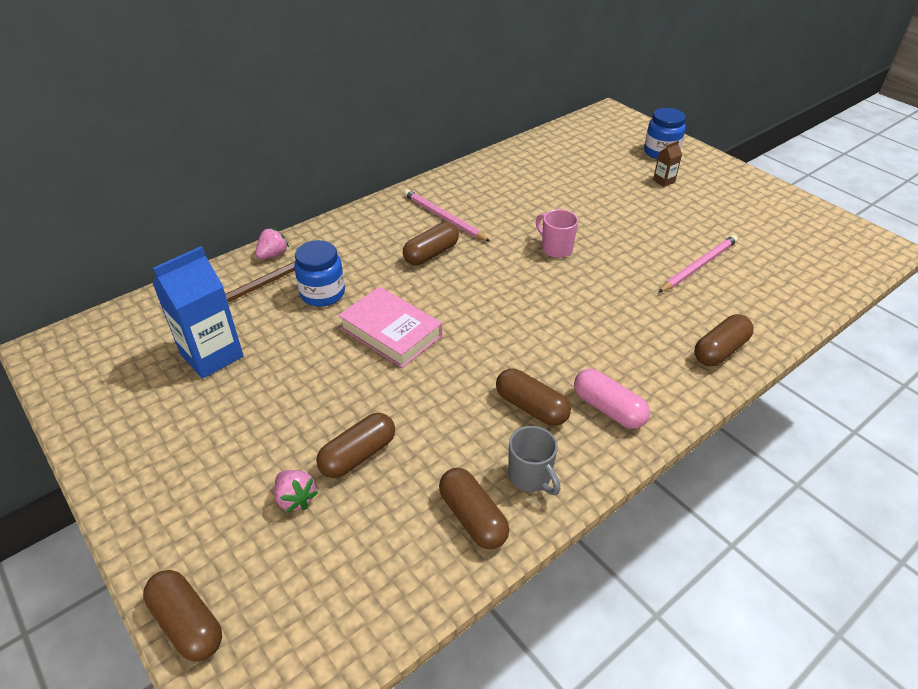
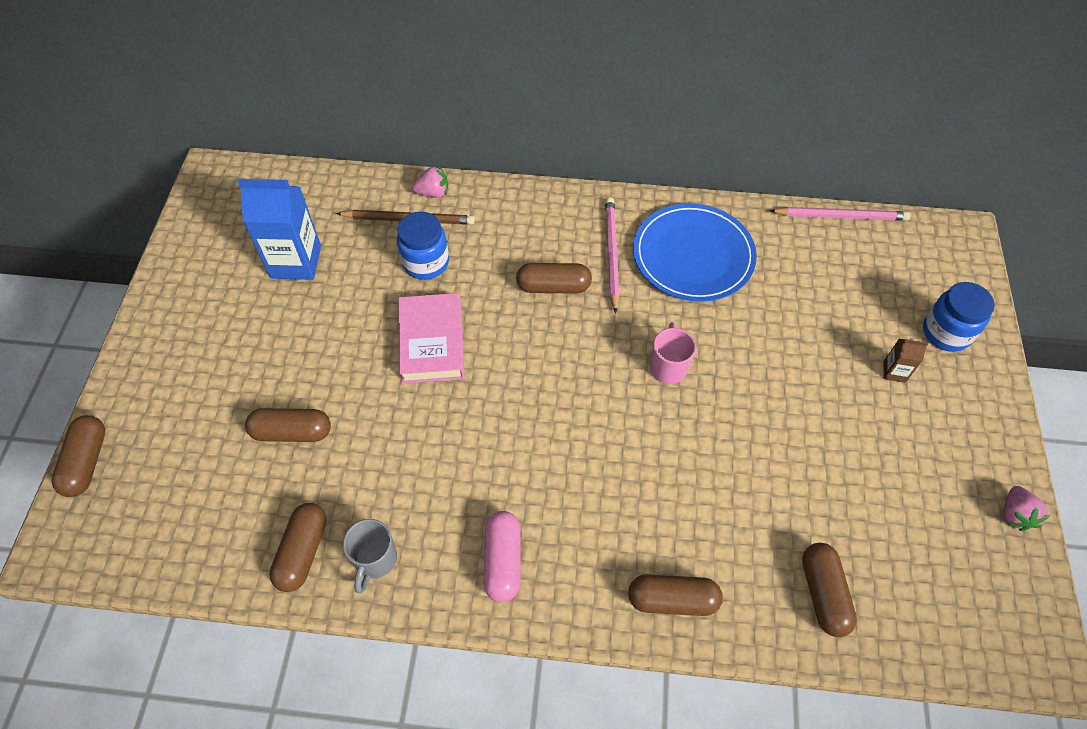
camera: 45 degrees right, 15 degrees up
pink strawberry [274,470,318,513] -> pink strawberry moved to [1004,486,1050,531]
brown capsule [496,368,571,426] -> brown capsule moved to [802,543,857,637]
pink pencil [658,235,738,293] -> pink pencil moved to [770,207,910,221]
none -> blue plate [633,203,757,302]

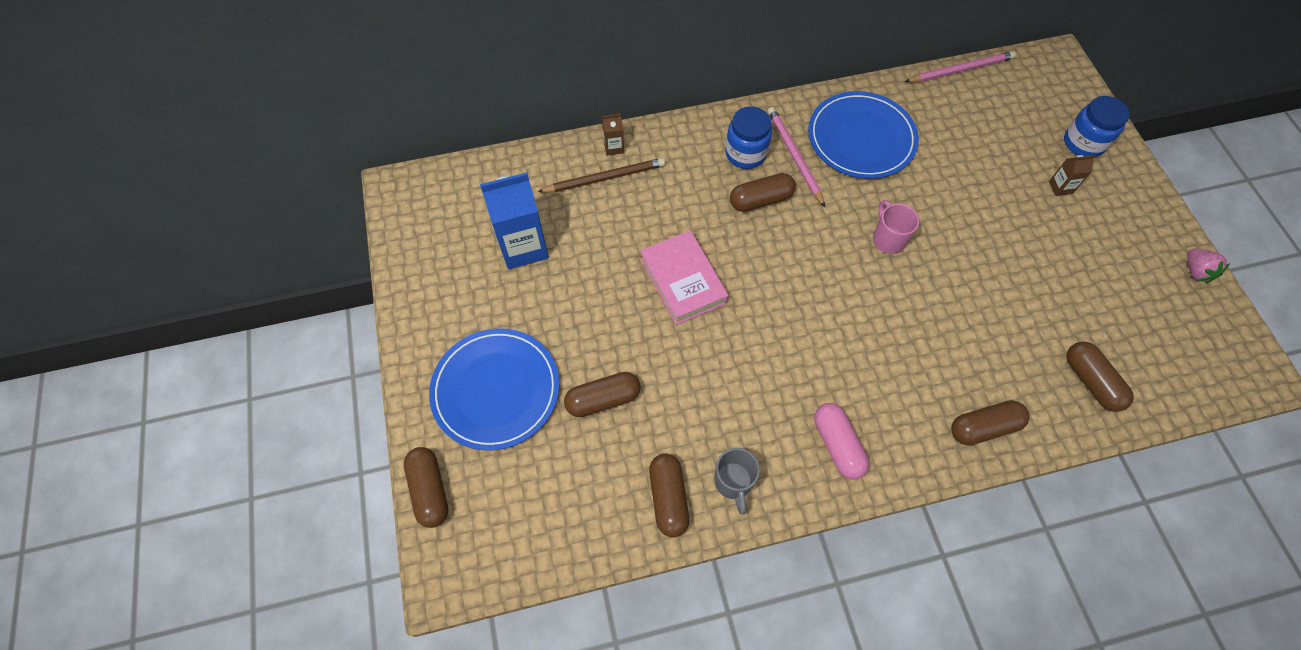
camera: 20 degrees left, 5 degrees up
blue jar [397,212,449,280] -> blue jar moved to [725,106,772,169]
pink strawberry [412,166,448,198] -> brown carton [602,113,624,156]
none -> blue plate [429,328,559,451]

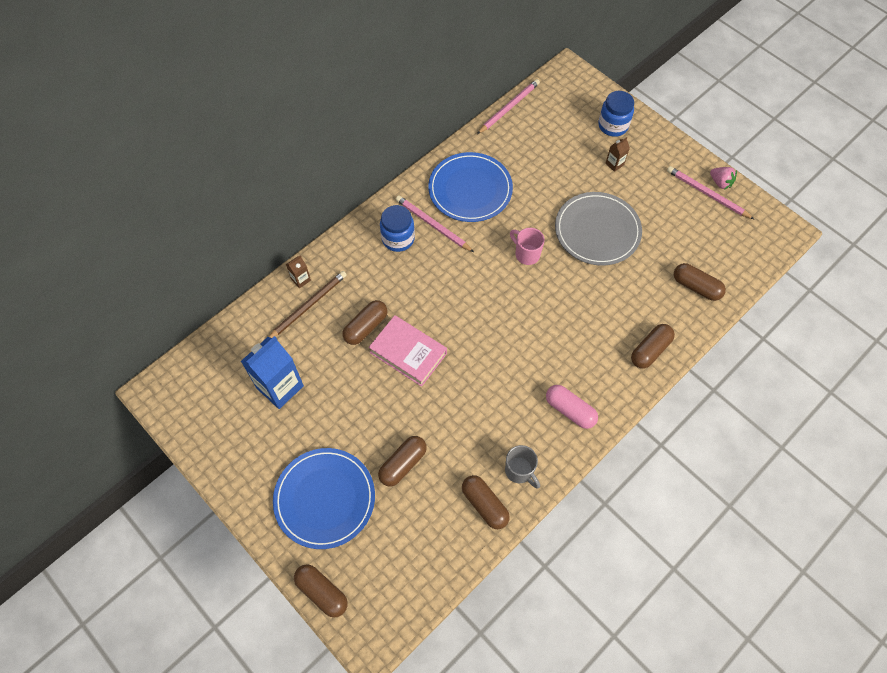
camera: 30 degrees left, 0 degrees up
brown capsule [730,173,796,212] -> brown capsule moved to [343,300,387,345]
none -> grey plate [555,192,642,266]
none -> pink pencil [667,166,754,219]

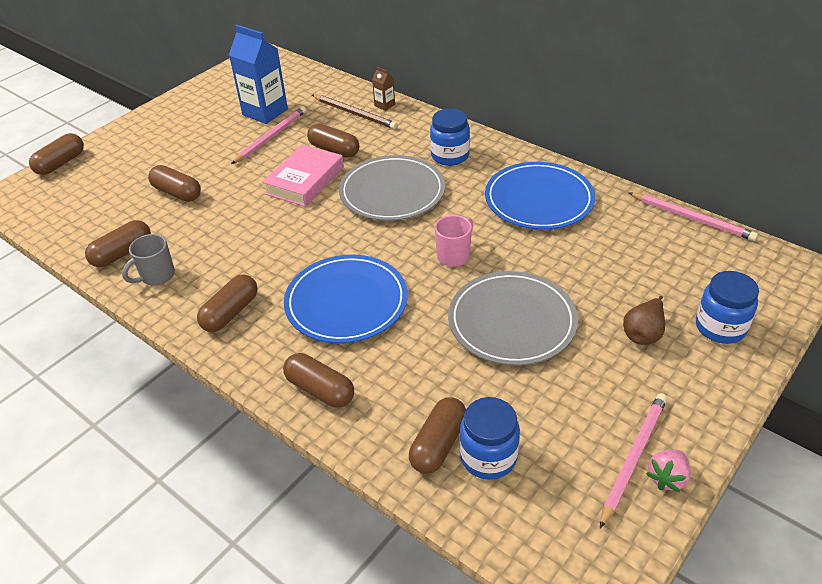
camera: 85 degrees right, 20 degrees down
blue plate [273,448,375,549] -> blue plate moved to [284,255,408,343]
pink pencil [396,195,474,252] -> pink pencil moved to [231,106,306,164]
pink capsule [546,385,598,429] -> brown capsule [197,274,258,332]
brown carton [605,137,630,172] -> brown pear [623,296,665,345]
none -> grey plate [339,155,445,221]
none -> blue jar [459,397,520,480]

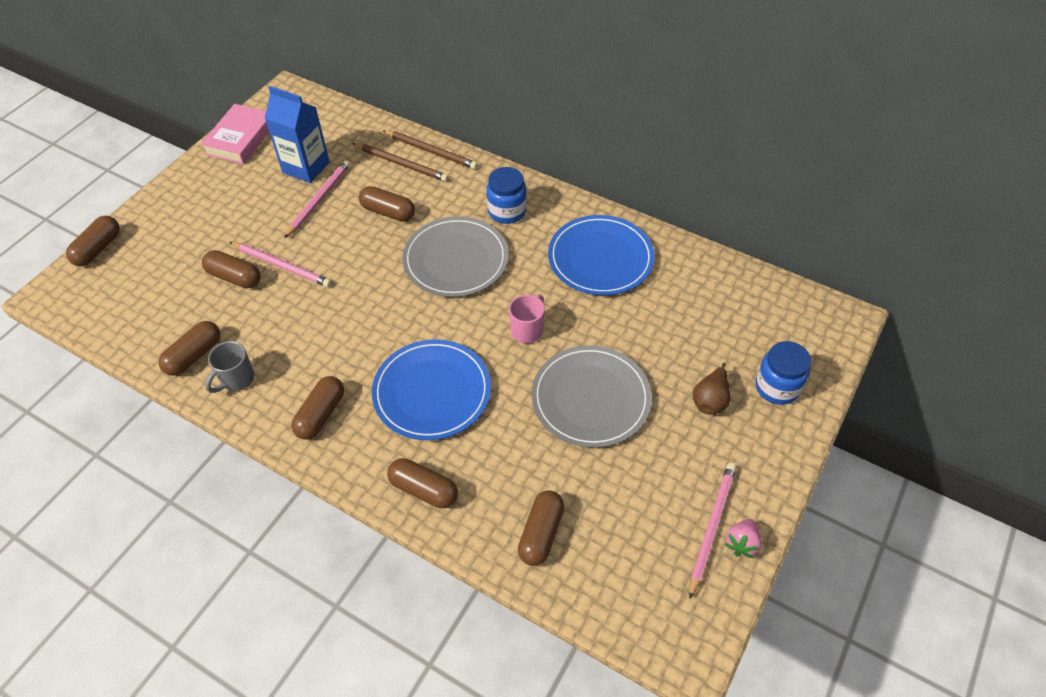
camera: 10 degrees left, 10 degrees up
pink book [262,144,344,207] -> pink book moved to [201,104,269,164]
brown carton [372,67,395,111] -> brown pencil [382,130,478,169]
blue jar [459,397,520,480] -> none
pink pencil [628,192,758,241] -> pink pencil moved to [230,242,332,287]

